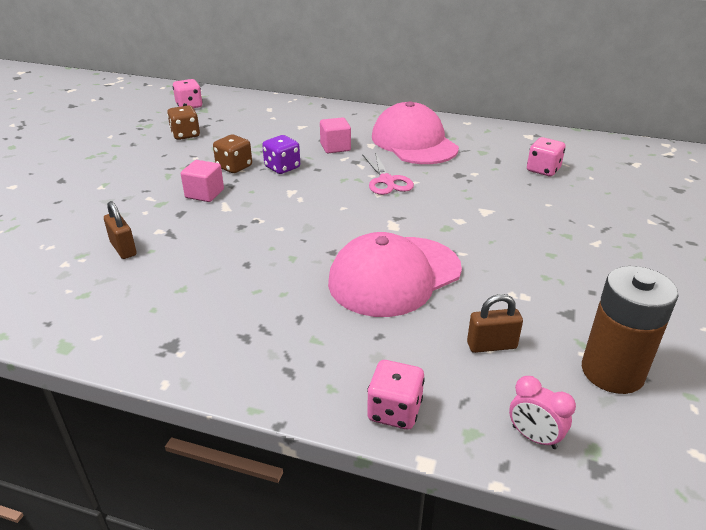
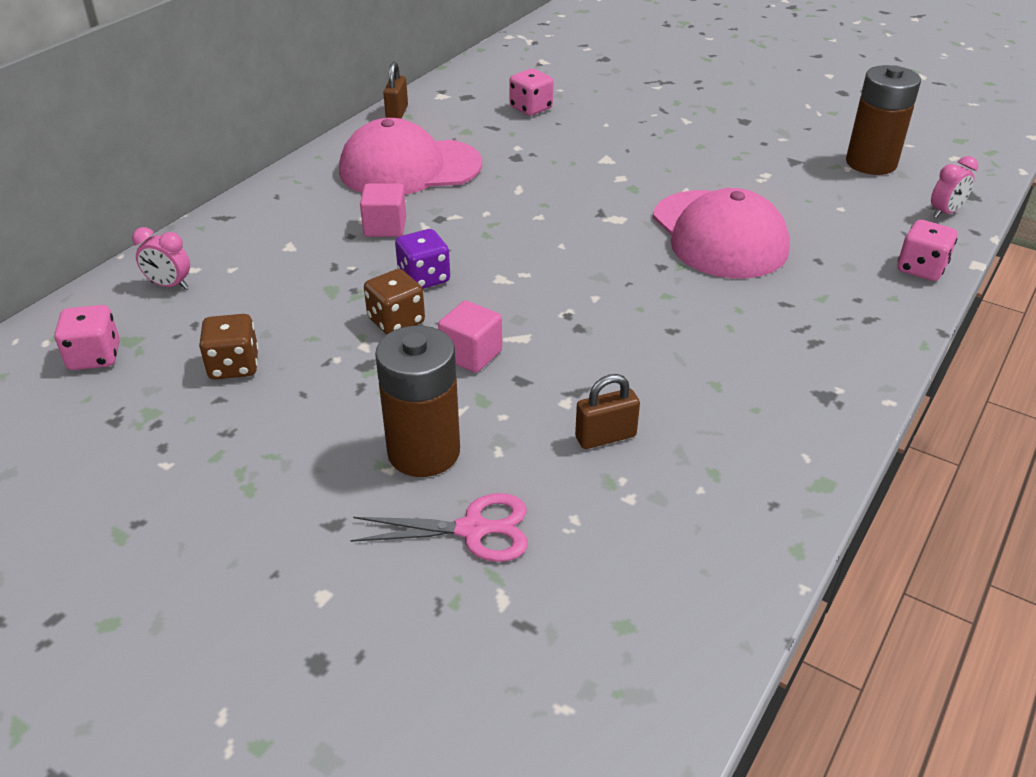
camera: 75 degrees left, 5 degrees up
pink scissors [362,152,414,195] -> pink scissors moved to [351,493,528,562]
brown padlock [467,294,523,353] -> brown padlock moved to [383,62,408,119]
none -> pink clock [132,227,190,289]
none -> brown battery [375,326,460,477]

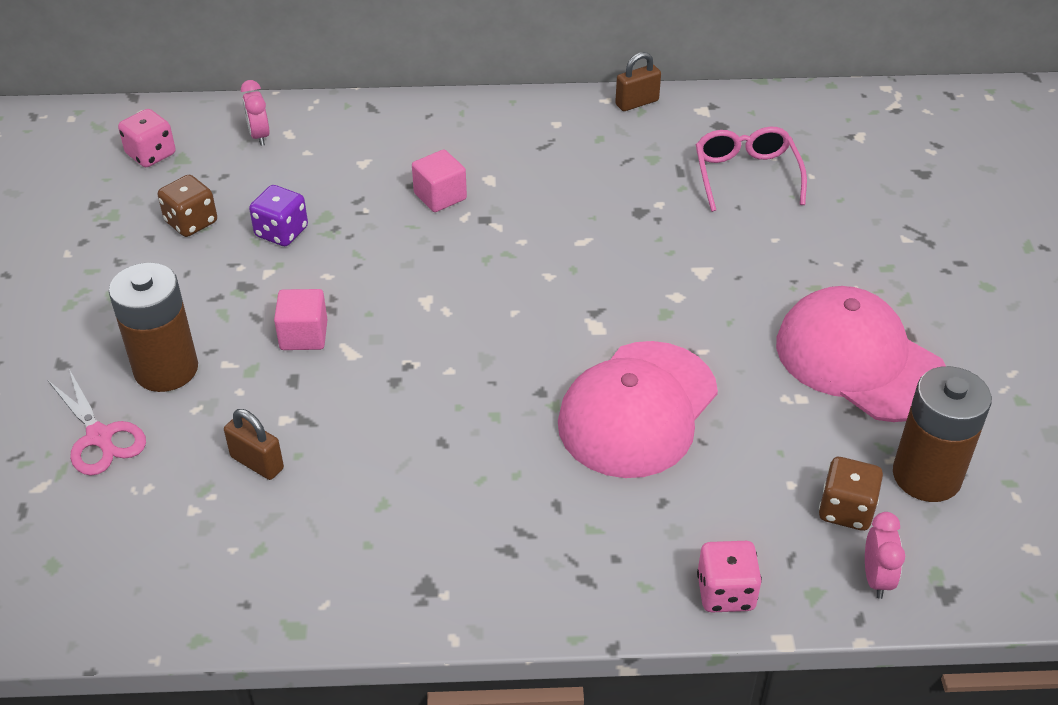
camera: 55 degrees right, 5 degrees up
pink cap [339,118,482,195] -> pink cap moved to [776,286,946,422]
brown dice [364,269,425,334] -> brown dice moved to [819,457,883,531]
purple dice [395,229,450,289] -> purple dice moved to [249,185,308,246]
pink dice [509,69,553,116] -> pink glasses [696,127,807,212]
pink clock [931,156,978,218] -> pink clock turned 105 degrees counterclockwise [865,512,905,599]

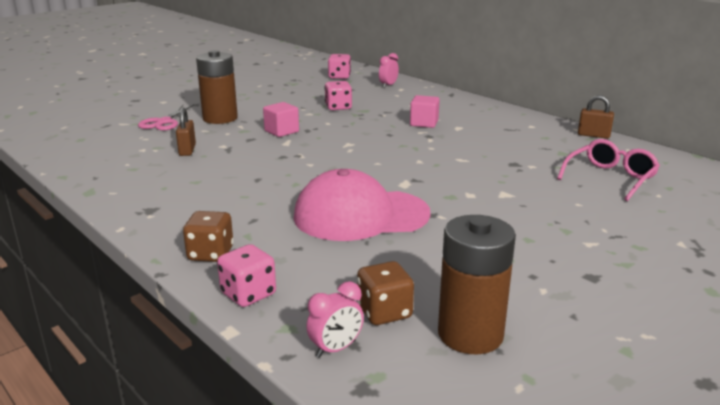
camera: 50 degrees right, 20 degrees down
brown dice [158,175,217,237] -> brown dice moved to [183,211,234,262]
purple dice [249,185,308,246] -> pink dice [325,81,352,110]
pink cap [776,286,946,422] -> none

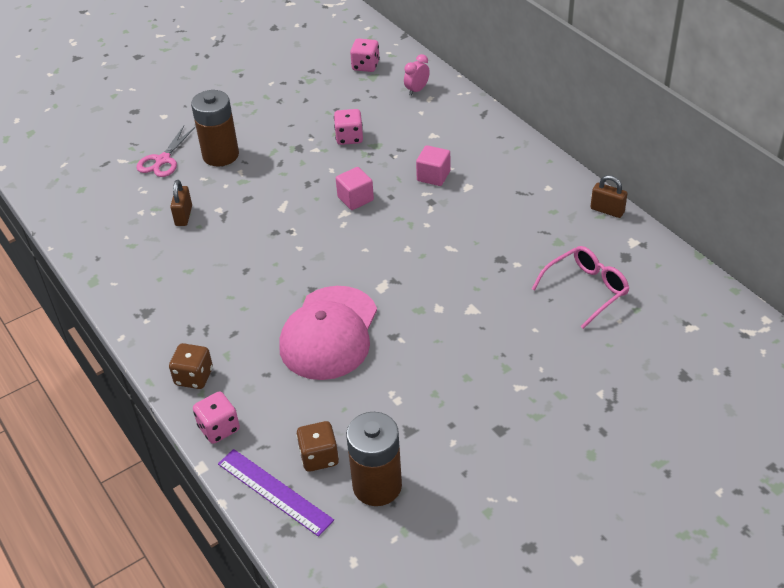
camera: 10 degrees right, 20 degrees up
pink cube [263,102,299,137] -> pink cube moved to [336,167,374,210]
pink cap [294,169,431,241] -> pink cap turned 75 degrees counterclockwise [279,286,377,380]
pink clock [306,281,364,358] -> purple ruler [218,449,334,537]

